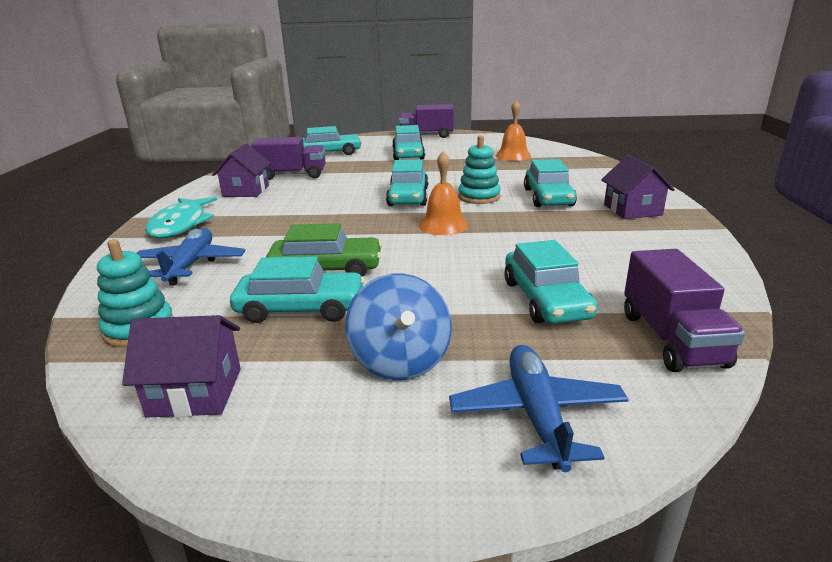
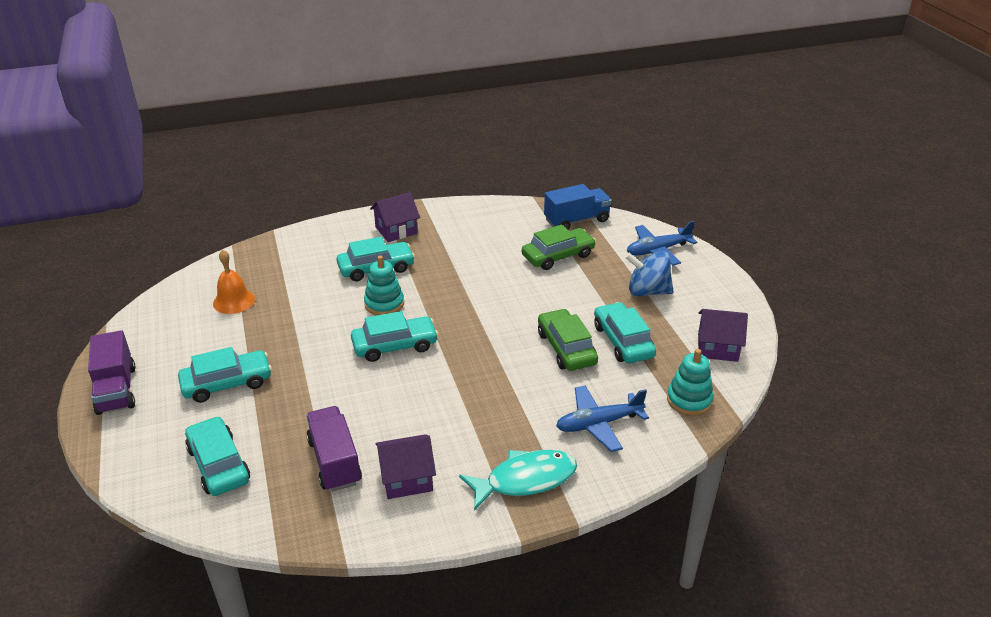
camera: 110 degrees left, 10 degrees up
purple house [122,315,241,418] -> purple house turned 60 degrees counterclockwise [698,309,748,362]
blue spinning top [345,273,452,380] -> blue spinning top turned 135 degrees counterclockwise [625,251,674,296]
orange bell [419,151,468,235] -> none
turquoise car [504,240,598,324] -> green car [522,225,596,270]
purple truck [624,249,745,372] -> blue truck [544,184,612,229]

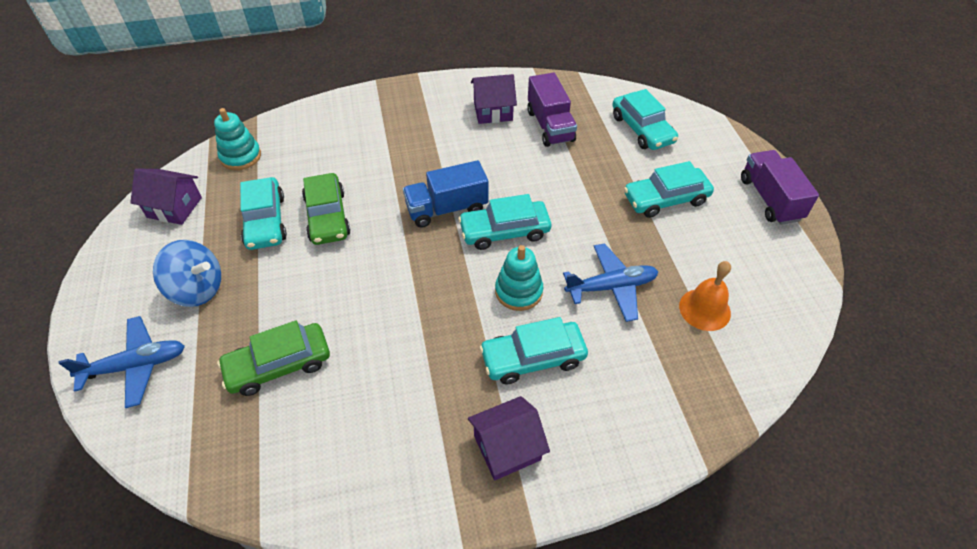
camera: 175 degrees left, 15 degrees up
turquoise fish [459,450,577,511] -> none
blue truck [544,184,612,229] -> blue truck moved to [403,160,488,228]
blue plane [556,386,649,452] -> blue plane moved to [563,243,658,322]

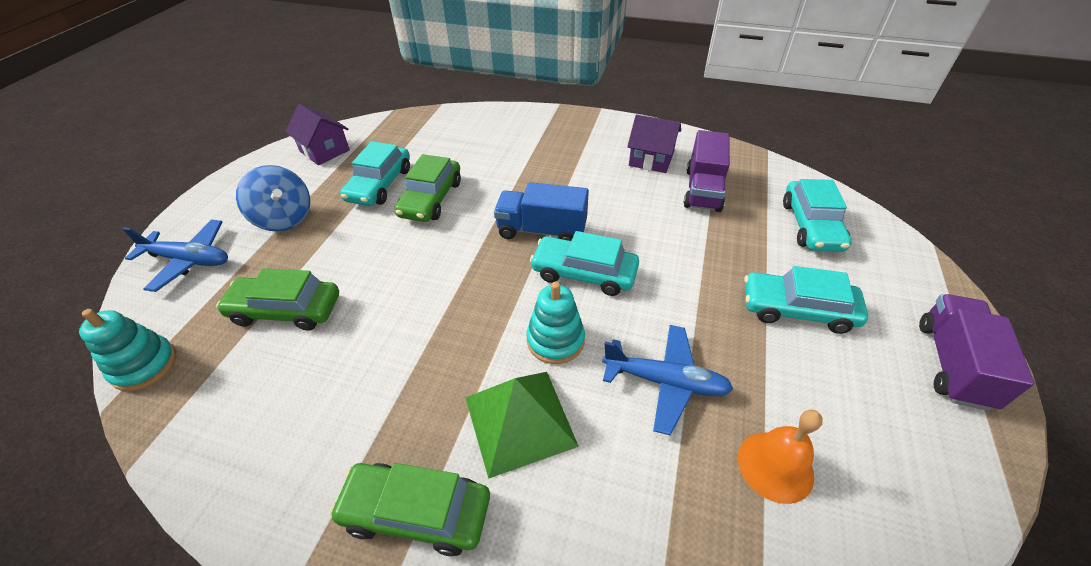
camera: 30 degrees right, 5 degrees down
turquoise stacking toy [214,108,261,170] -> turquoise stacking toy moved to [79,309,176,391]
purple house [468,396,550,480] -> green car [330,463,490,556]
turquoise car [479,317,588,384] -> green pyramid [465,372,579,479]

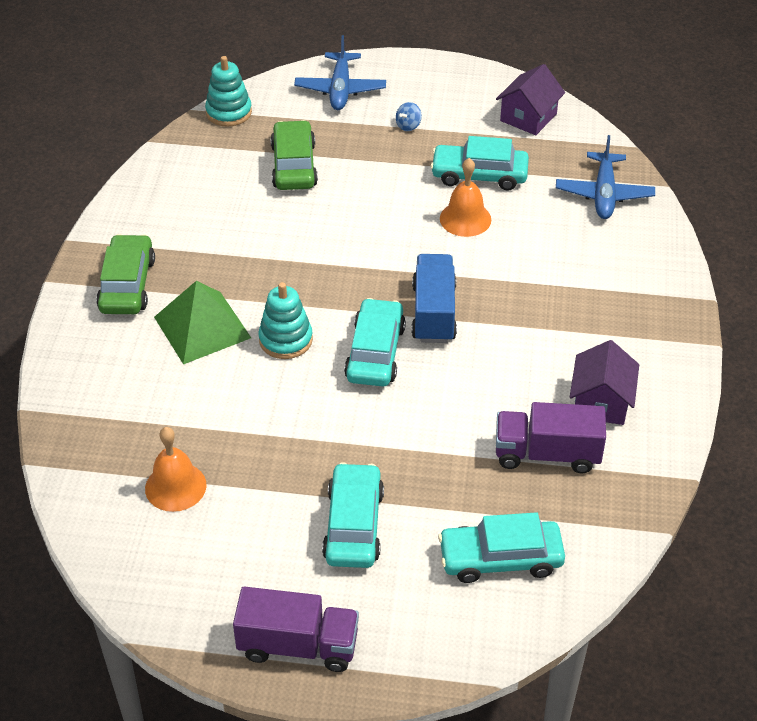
camera: 80 degrees right, 0 degrees up
blue spinning top [236,165,310,231] -> blue spinning top [396,102,422,131], size x0.45
green car [394,154,461,222] -> orange bell [440,158,491,237]
blue plane [602,325,733,436] -> blue plane moved to [556,135,655,219]

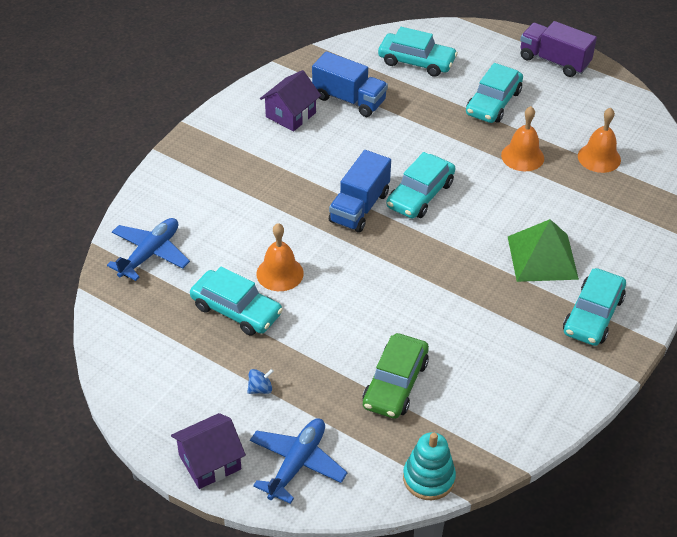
camera: 155 degrees left, 0 degrees up
green car [96,234,155,314] -> turquoise car [563,268,626,346]
turquoise stacking toy [258,282,313,359] -> none
purple house [496,64,565,135] -> purple house moved to [171,413,246,489]
purple truck [496,402,606,473] -> blue truck [312,51,388,117]
none -> orange bell [501,106,544,171]

